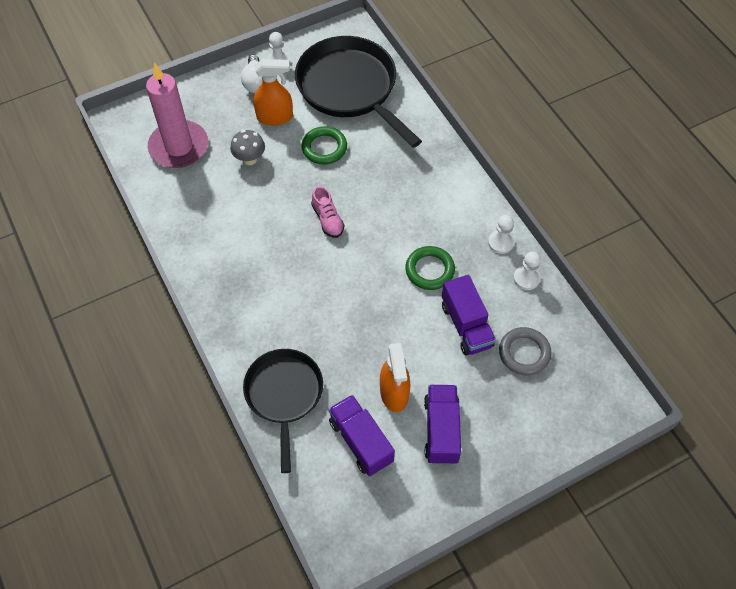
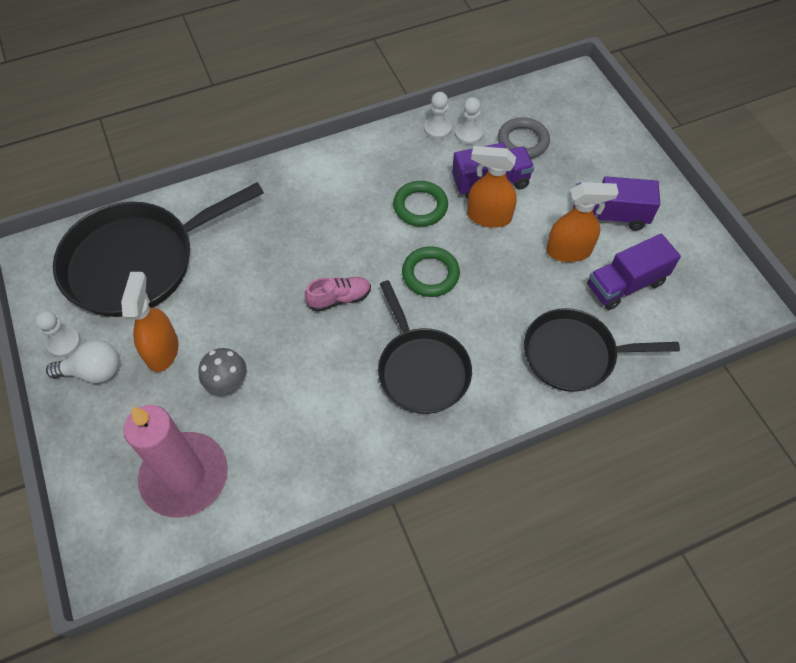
camera: 85 degrees left, 0 degrees up
green ring [301,126,347,165] -> green ring moved to [402,247,460,297]
white pawn [488,215,514,254] -> white pawn moved to [455,97,483,145]
none -> black pan [378,280,472,414]
none -> orange spray bottle [467,146,517,228]

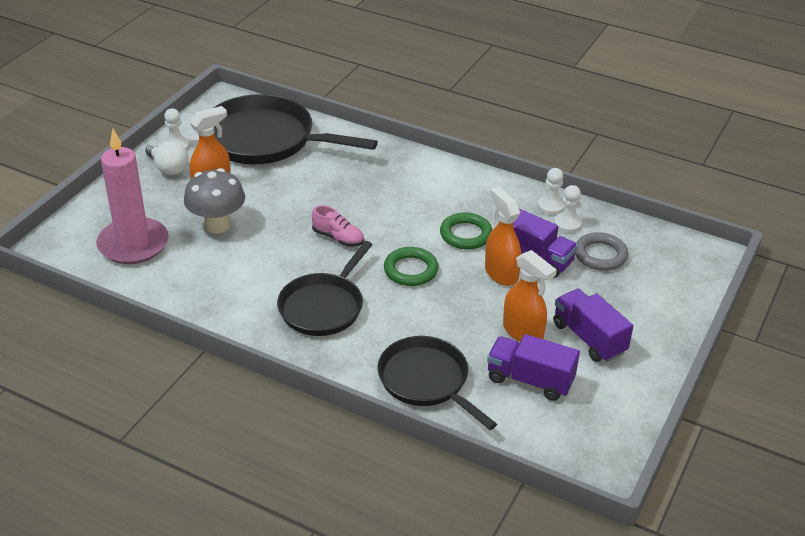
camera: 50 degrees right, 20 degrees down
grey mushroom [198,348,247,394] -> grey mushroom [184,168,245,234], size x1.54

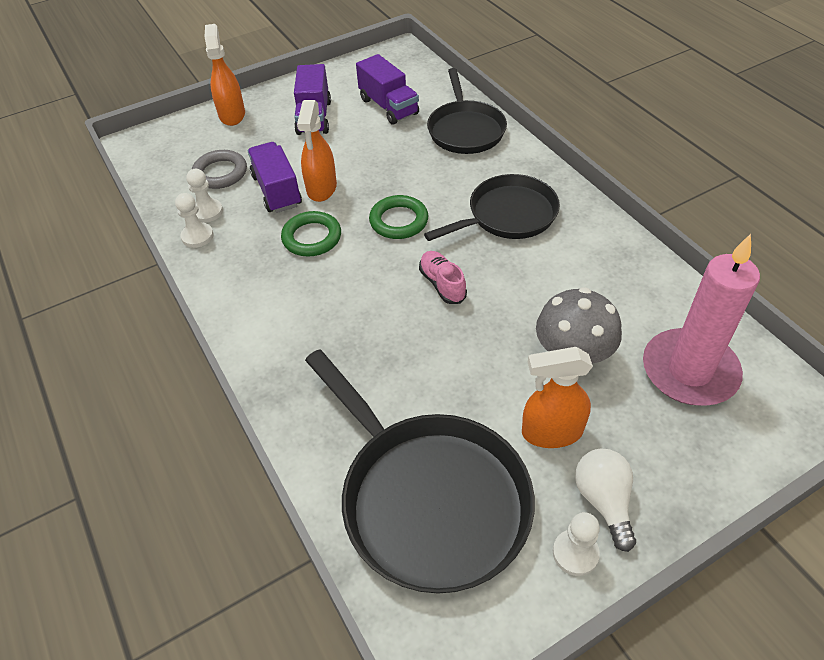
camera: 145 degrees left, 10 degrees up
orange spray bottle [503,250,557,342] -> orange spray bottle moved to [205,24,245,126]

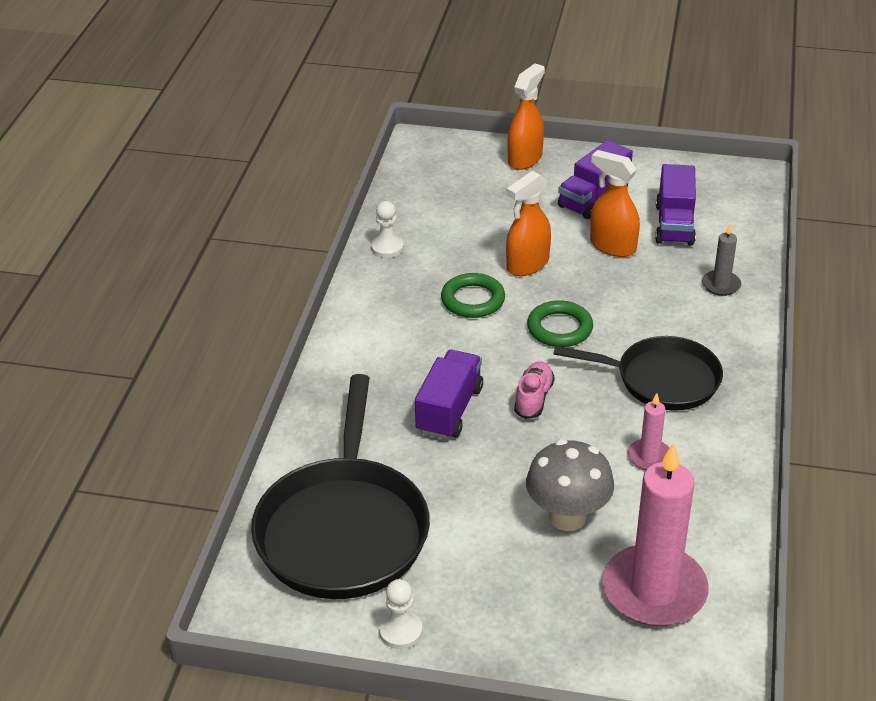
camera: 40 degrees right, 10 degrees down
white pawn [186,169,223,223] -> none
grey ring [192,150,247,189] -> none
purple truck [248,142,302,213] -> purple truck moved to [415,350,483,439]
black pan [427,68,507,154] -> grey candle [702,224,741,296]
orange spray bottle [522,347,593,448] -> orange spray bottle moved to [590,150,640,257]
white light bulb [575,448,636,552] -> none
none -> pink candle [628,393,669,470]

